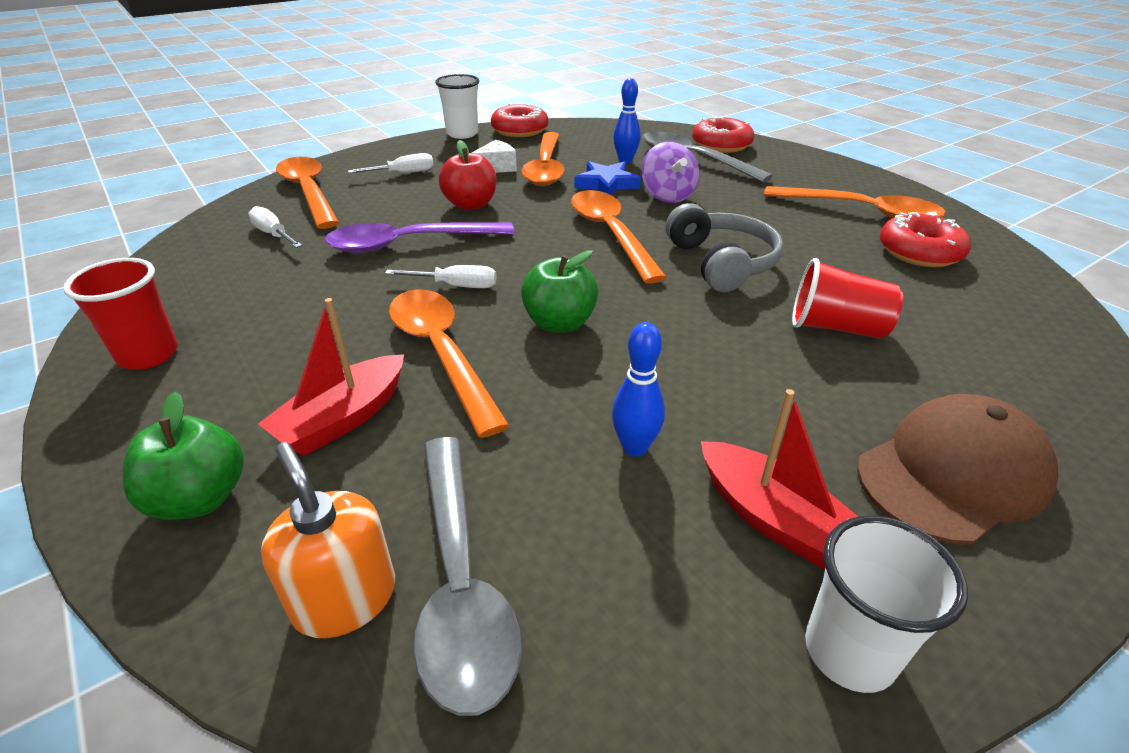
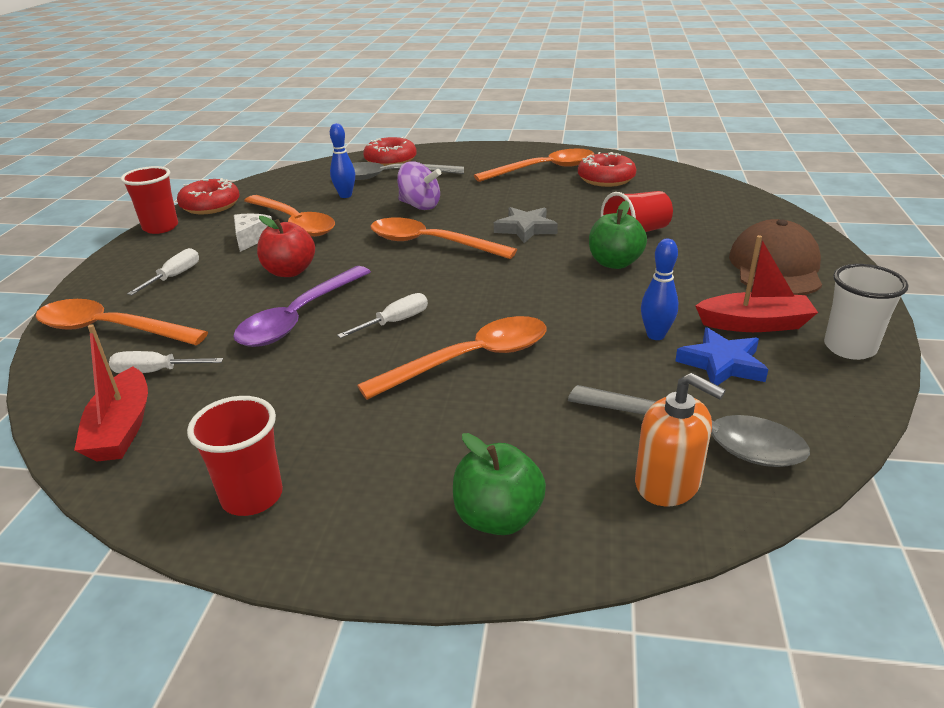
camera: 45 degrees left, 5 degrees down
red boat [258,298,404,456] -> red boat moved to [74,324,148,462]
orange soap dispenser [261,442,395,638] -> orange soap dispenser turned 150 degrees counterclockwise [635,373,726,506]
orange spoon [389,289,510,438] -> orange spoon turned 135 degrees clockwise [357,316,546,400]
white cup [435,74,479,139] -> red cup [121,166,178,234]
green apple [521,250,598,333] -> green apple moved to [589,200,647,269]
blue star [574,161,641,195] -> blue star moved to [675,327,768,386]
grey headphones [666,203,783,292] -> grey star [494,207,558,243]

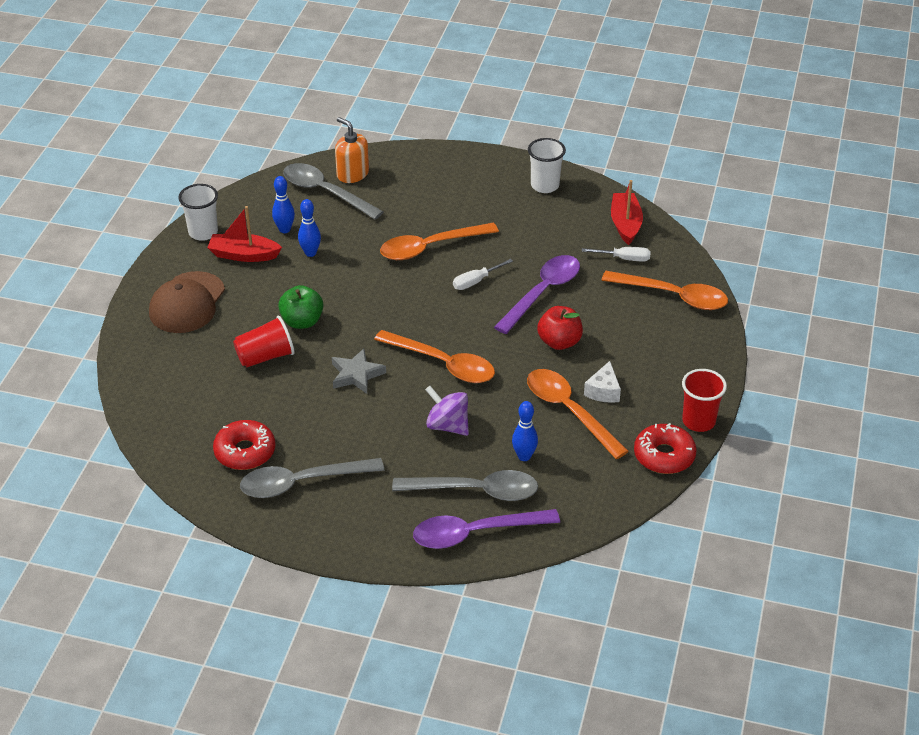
camera: 175 degrees left, 10 degrees up
white screwdriver [127,248,199,295] -> none
red cup [187,396,283,516] -> white cup [528,138,566,193]
red donut [363,136,417,166] -> purple spoon [413,509,560,549]
green apple [453,433,546,535] -> none
orange spoon [474,149,594,182] -> grey spoon [240,458,384,498]
blue star [675,327,768,386] -> blue bowling pin [272,176,295,233]

